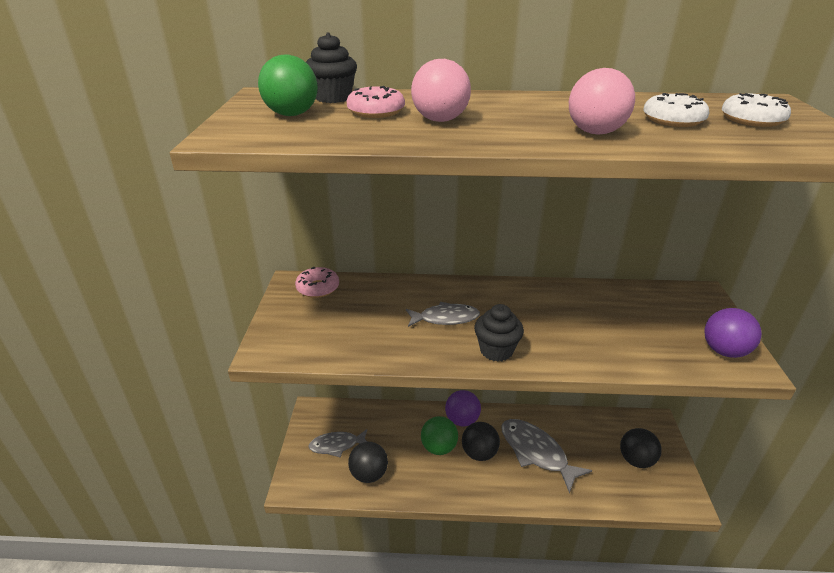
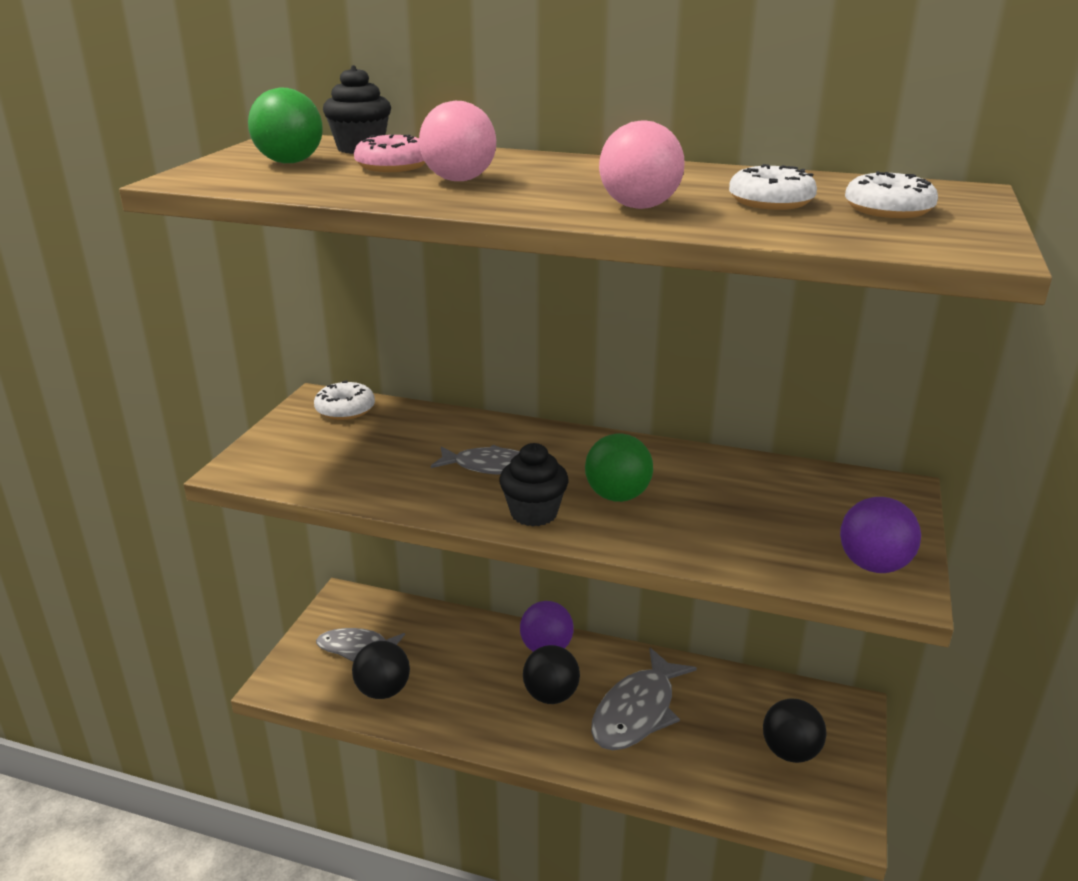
camera: 15 degrees right, 5 degrees down
pink donut [295,267,339,298] -> white donut [314,380,375,420]
green ball [421,416,458,455] -> green ball moved to [585,434,653,502]
grey fish [501,419,592,494] -> grey fish turned 120 degrees counterclockwise [591,648,697,750]

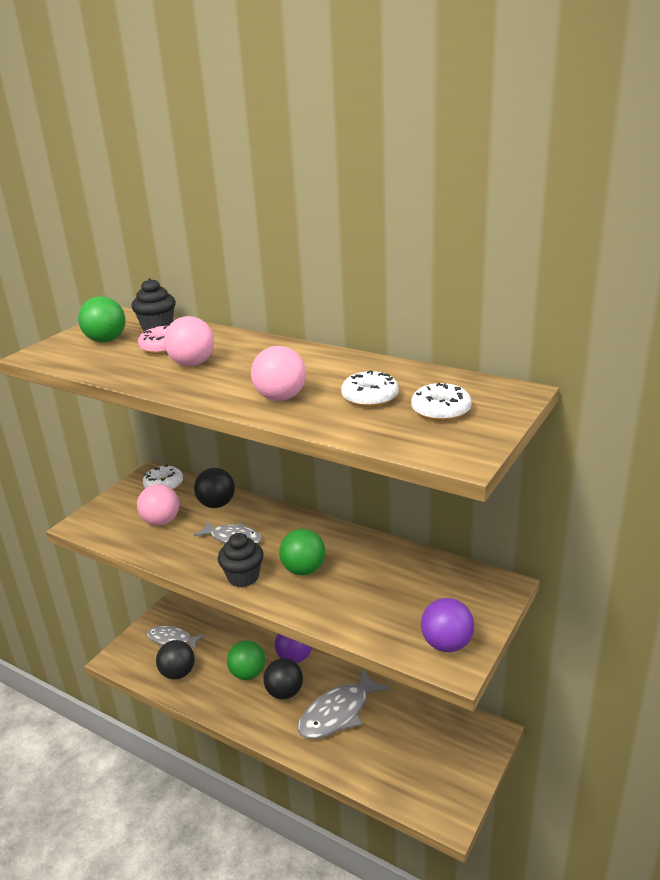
camera: 15 degrees right, 0 degrees up
black ball [763,699,826,763] -> black ball moved to [194,468,235,508]
none -> pink ball [137,484,179,526]
none -> green ball [227,640,265,680]

